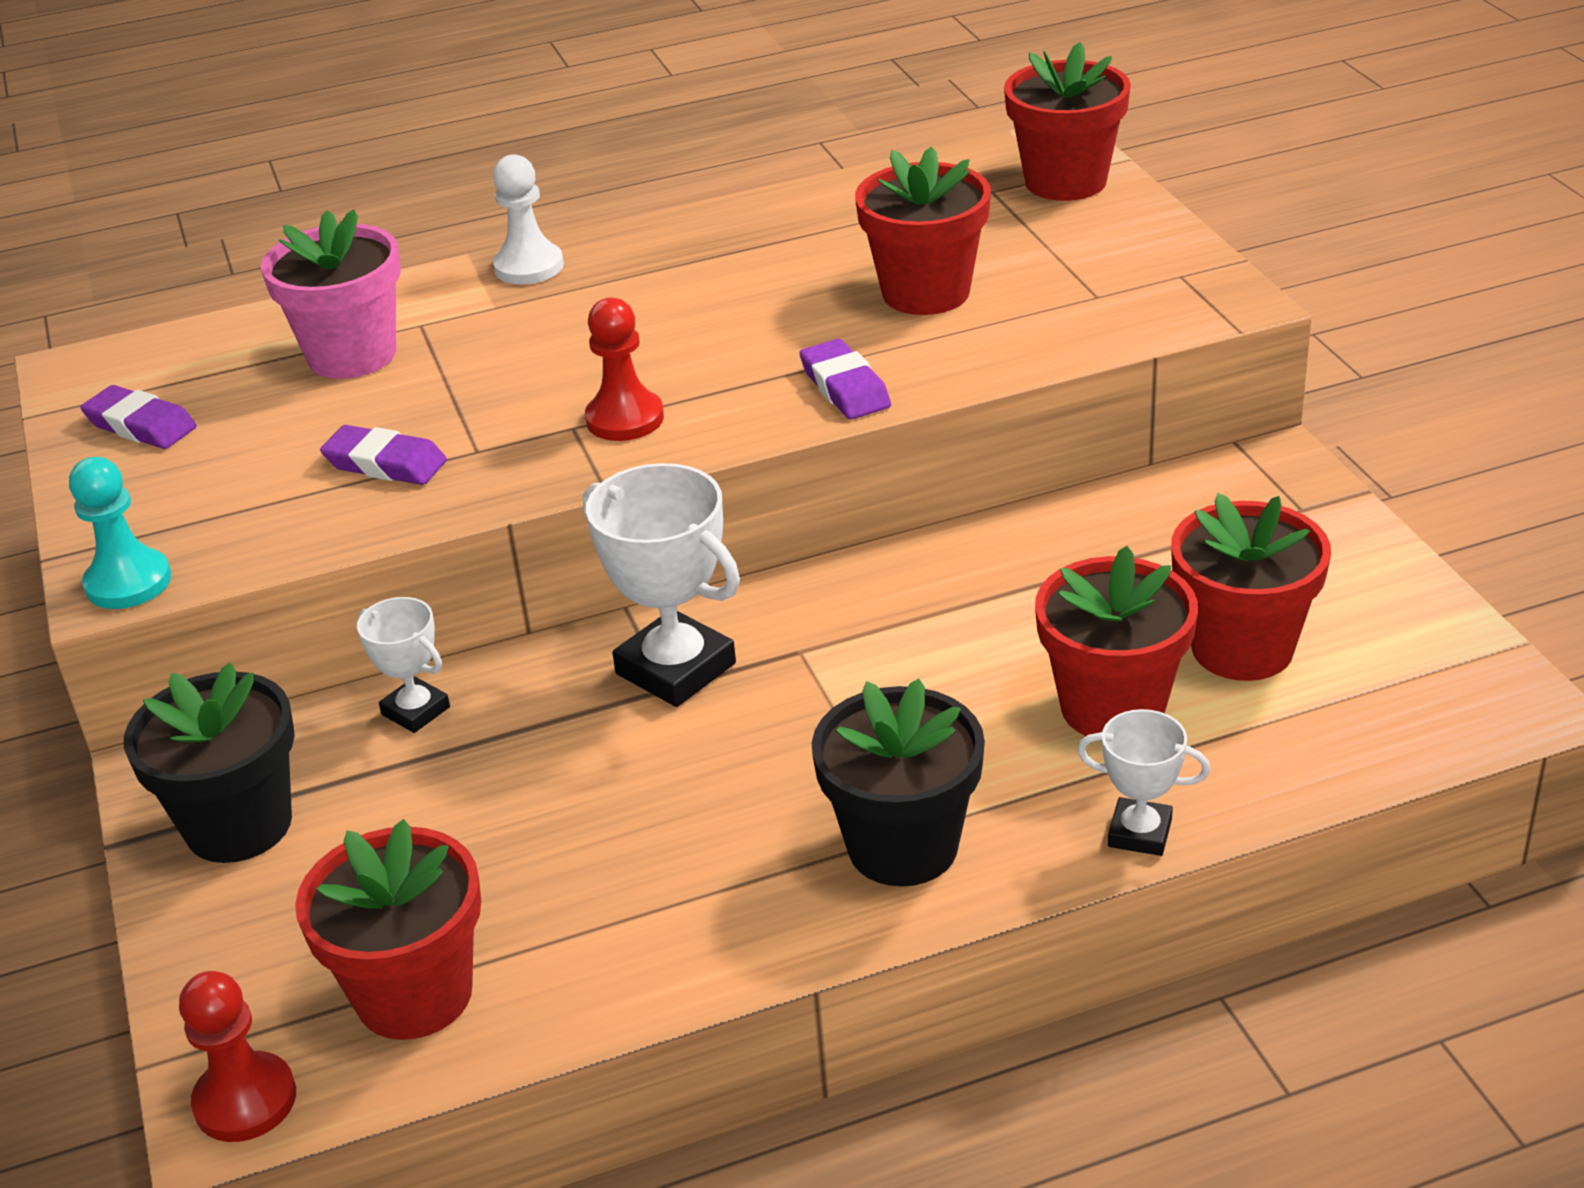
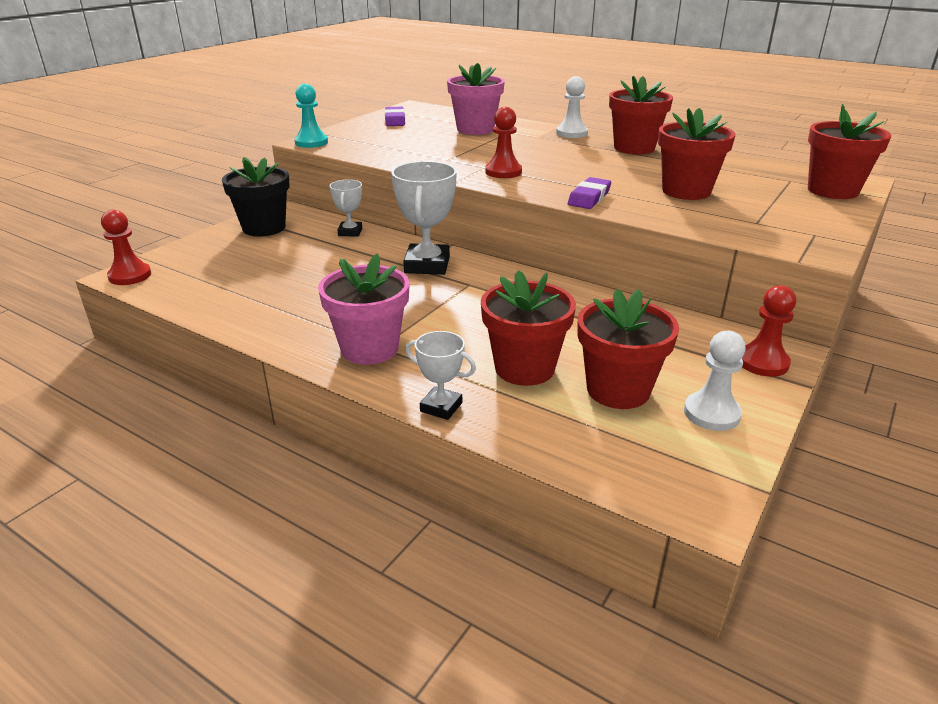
camera: 50 degrees right, 5 degrees down
red flower pot [295,819,481,1040] -> red flower pot moved to [609,75,673,154]
purple eraser [320,425,447,485] -> none
black flower pot [812,678,985,886] -> pink flower pot [318,253,410,364]
white trophy [1077,709,1210,856] -> white trophy turned 45 degrees counterclockwise [406,331,476,420]
none -> white pawn [684,331,746,431]
none -> red pawn [742,285,796,377]

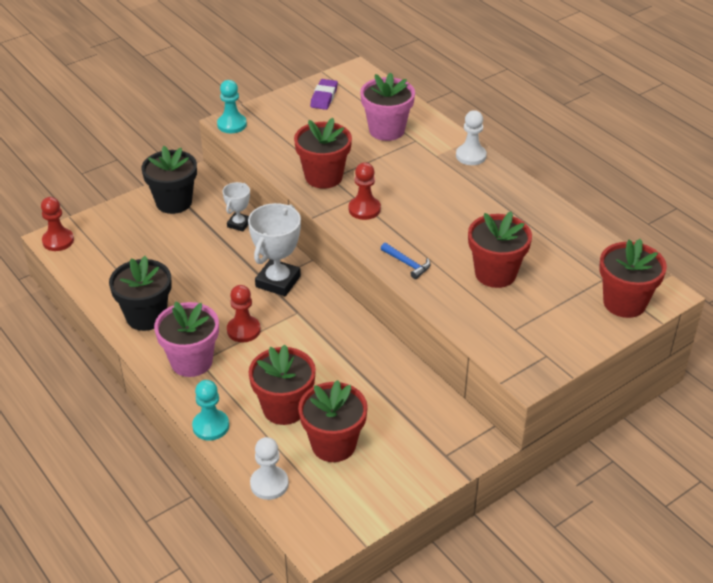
camera: 20 degrees right, 10 degrees up
white trophy [406,331,476,420] -> turquoise pawn [192,380,229,440]
purple eraser [568,177,611,209] -> blue hammer [381,243,430,279]
red flower pot [609,75,673,154] -> red flower pot moved to [294,118,352,189]
white pawn [684,331,746,431] -> white pawn moved to [250,437,289,500]
red pawn [742,285,796,377] -> red pawn moved to [227,285,261,342]
none -> black flower pot [109,256,172,331]

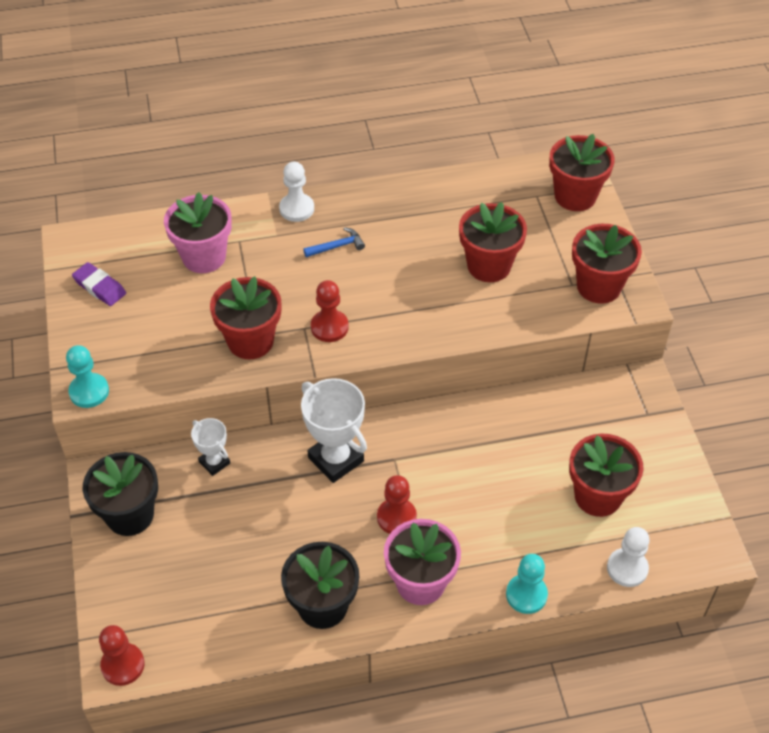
camera: 65 degrees left, 10 degrees up
red flower pot [248,344,316,425] -> red flower pot moved to [572,224,642,304]
blue hammer [381,243,430,279] -> blue hammer moved to [303,227,365,257]

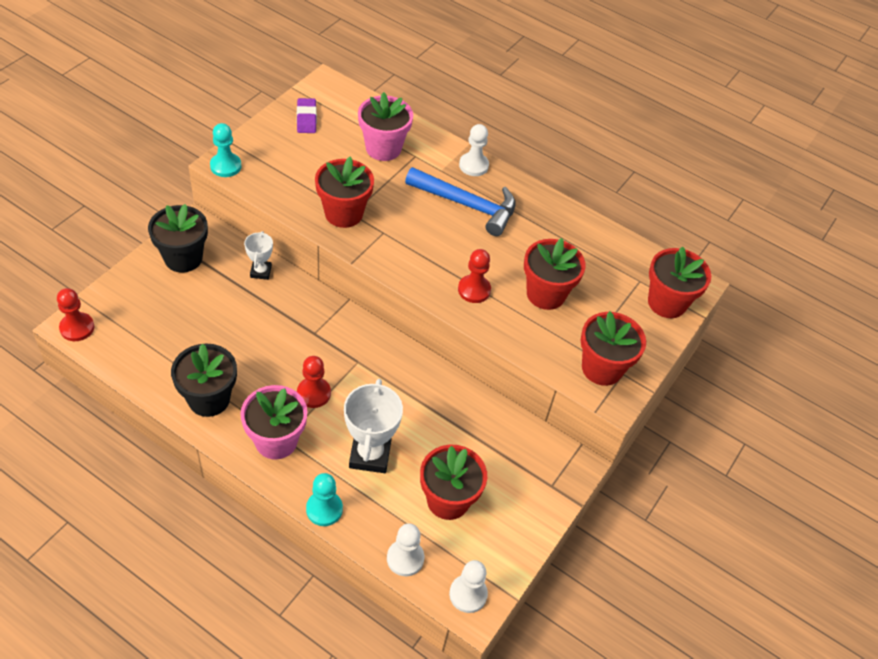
camera: 40 degrees right, 0 degrees up
white trophy [301,378,367,483] -> white trophy moved to [344,379,403,473]
blue hammer [303,227,365,257] -> blue hammer [405,167,515,236], size x2.23
red pawn [311,280,349,342] -> red pawn moved to [458,249,491,303]
none -> white pawn [449,560,488,613]

